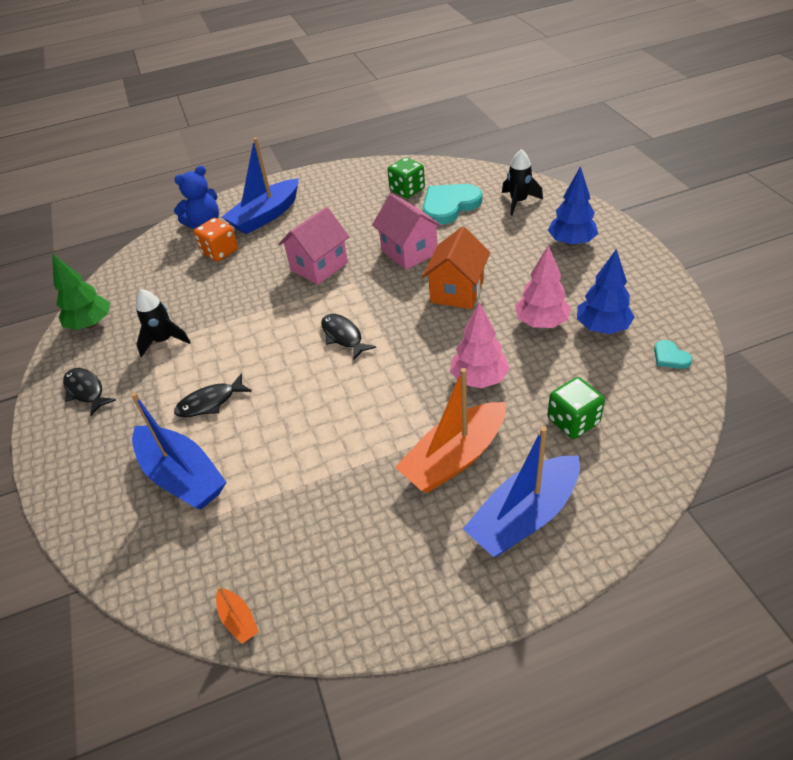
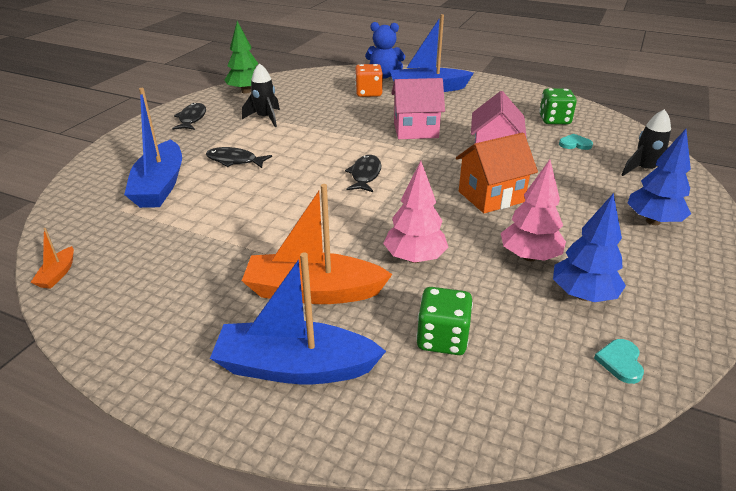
camera: 40 degrees right, 10 degrees down
turquoise heart [423,184,482,225] -> turquoise heart [559,134,593,150], size x0.45

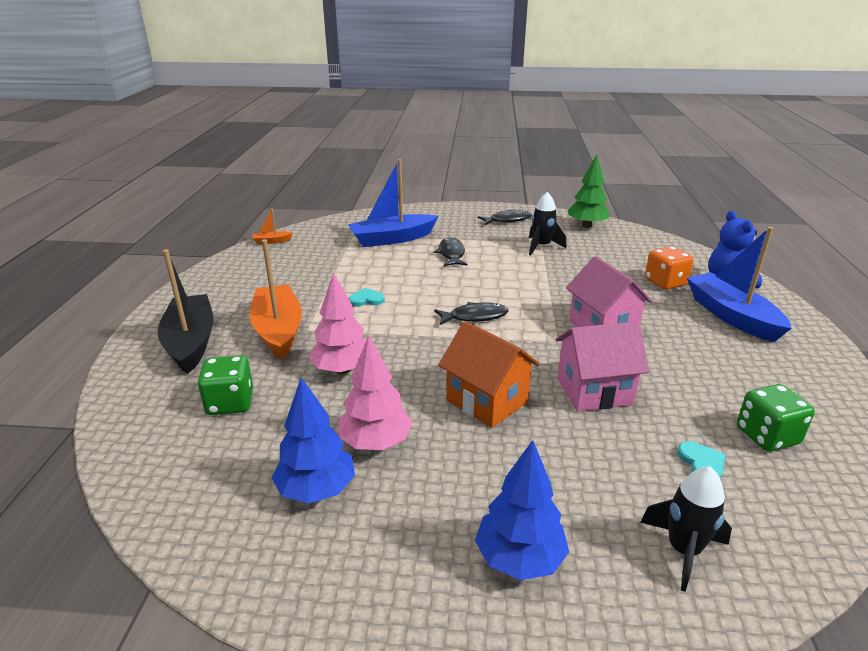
camera: 70 degrees right, 5 degrees down
blue boat [210,252,386,384] -> black boat [158,249,214,374]
turquoise heart [594,339,644,384] -> turquoise heart moved to [348,288,385,307]

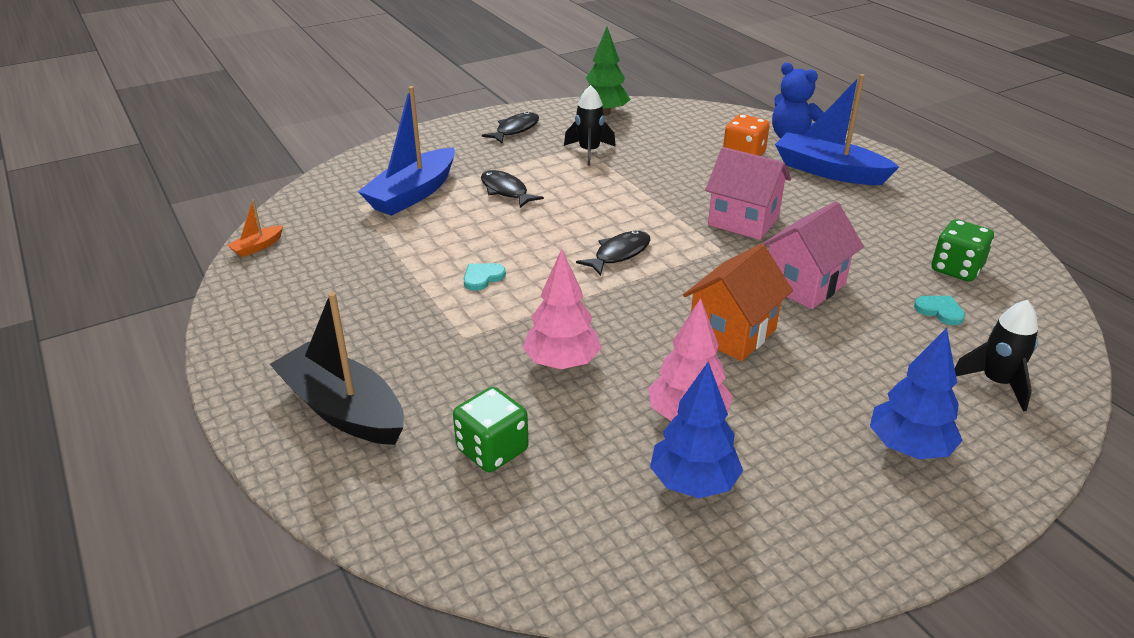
camera: 35 degrees left, 5 degrees up
orange boat [249,239,302,360] -> none
orange house [438,321,540,428] -> orange house turned 60 degrees counterclockwise [683,244,793,361]

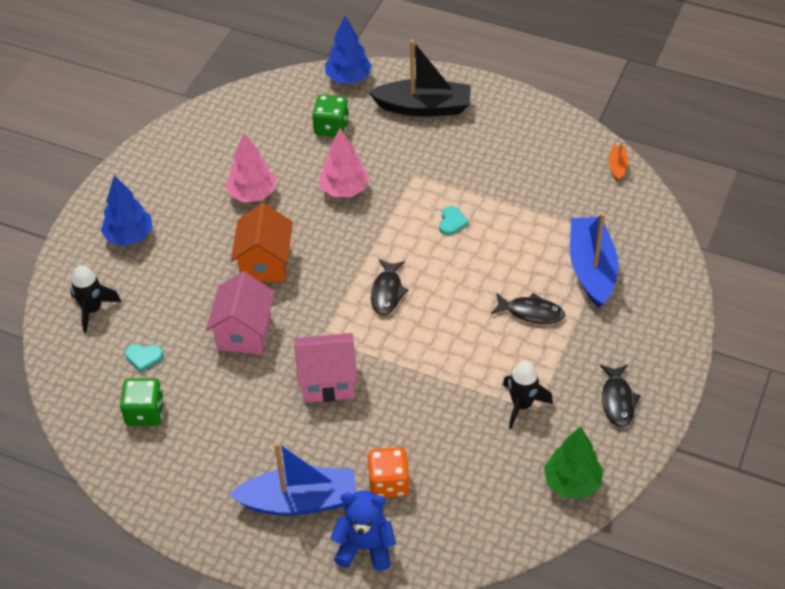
camera: 145 degrees right, 15 degrees up
blue tree [650,362,743,498] -> blue tree moved to [325,16,372,84]

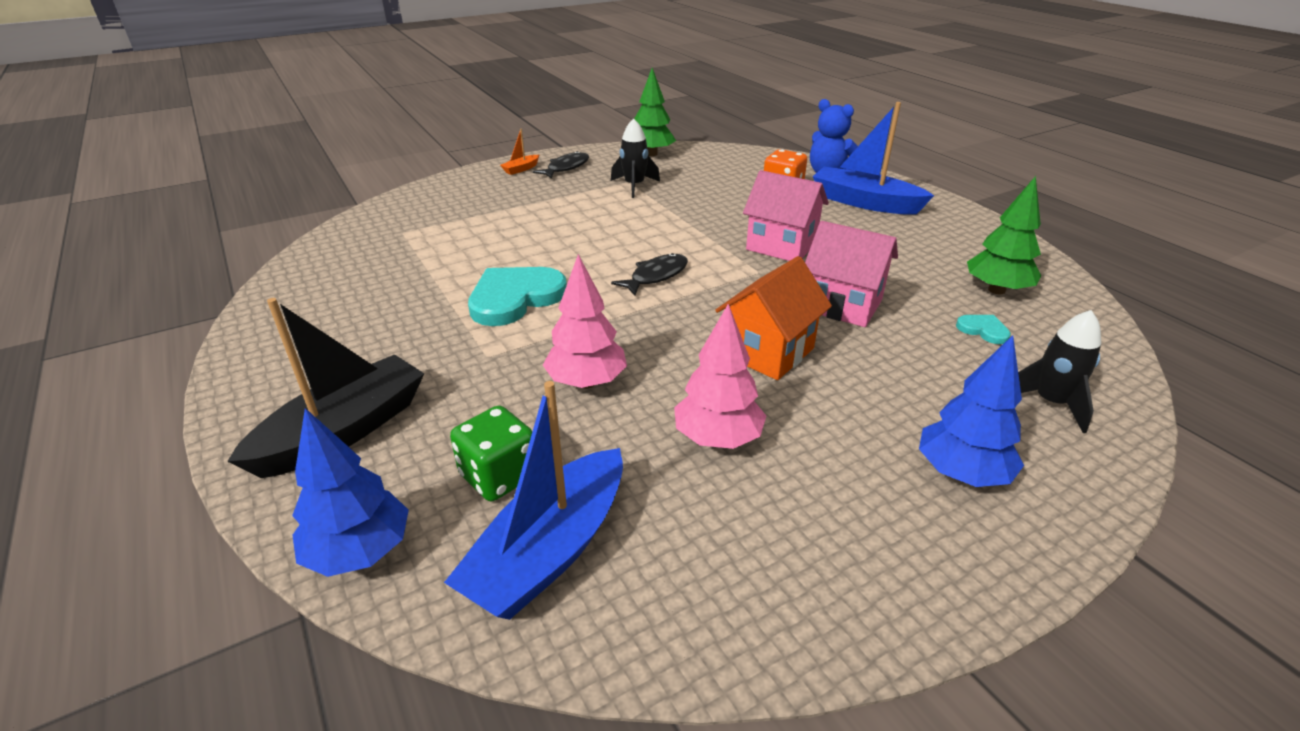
camera: 145 degrees left, 15 degrees down
green dice [120,378,164,426] -> green tree [967,176,1041,295]
pink house [206,271,275,355] -> pink house turned 75 degrees clockwise [805,221,898,327]
black boat [369,40,471,116] -> black boat turned 90 degrees clockwise [227,298,424,478]
turquoise heart [439,206,469,235] -> turquoise heart [468,267,567,326], size x2.20
black fish [491,293,565,324] -> none
blue boat [570,213,618,308] -> blue boat moved to [444,381,623,620]
orange boat [609,142,628,181] -> orange boat moved to [500,129,539,175]

